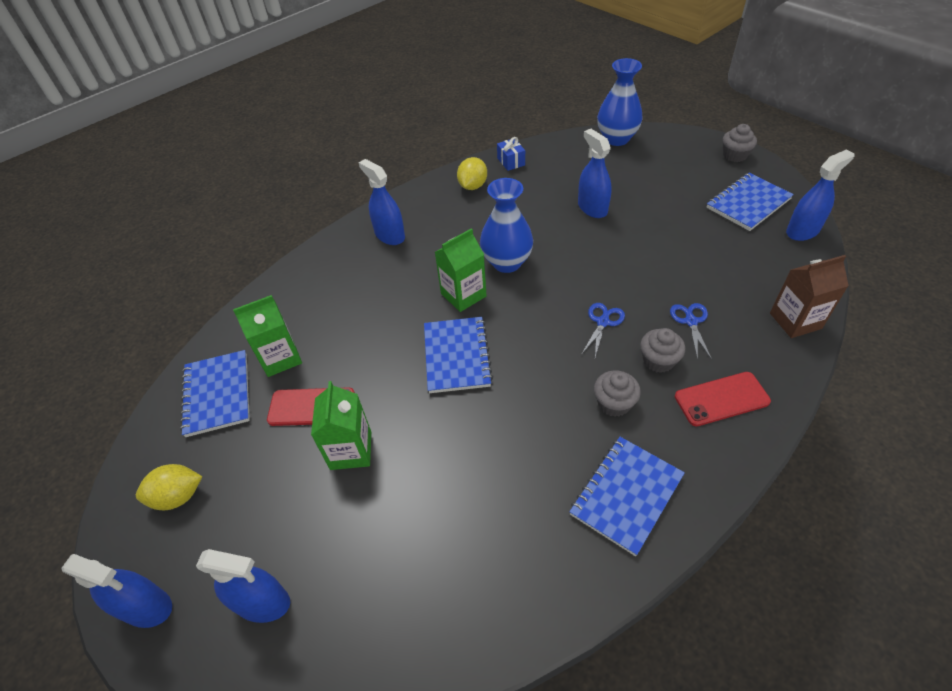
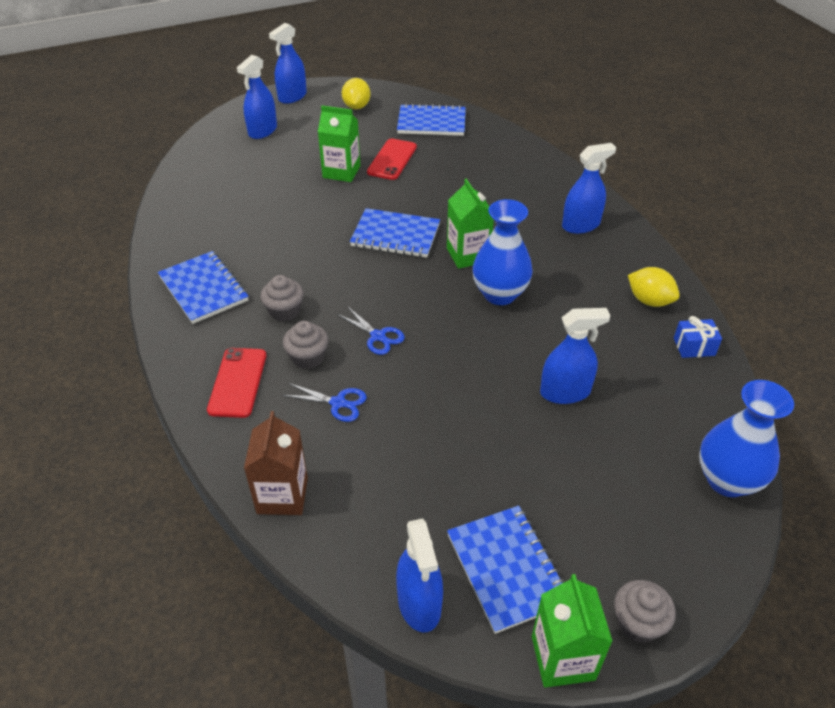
camera: 105 degrees right, 5 degrees down
green carton [233,295,302,377] -> green carton moved to [532,574,613,688]

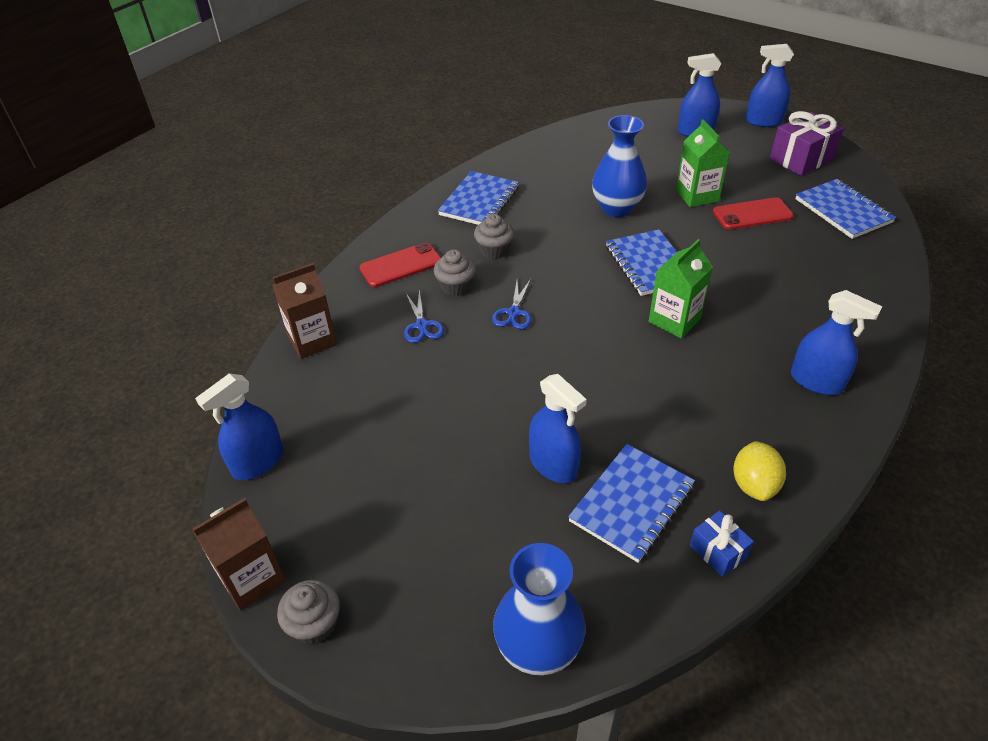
camera: 60 degrees right, 0 degrees up
yellow lemon [342,78,371,109] -> purple gift [770,111,844,176]
blue notebook [447,506,564,634] -> blue notebook moved to [568,444,695,563]
blue vase [472,199,533,305] -> blue vase moved to [592,115,647,217]
green carton [532,574,613,688] -> brown carton [192,498,286,611]

